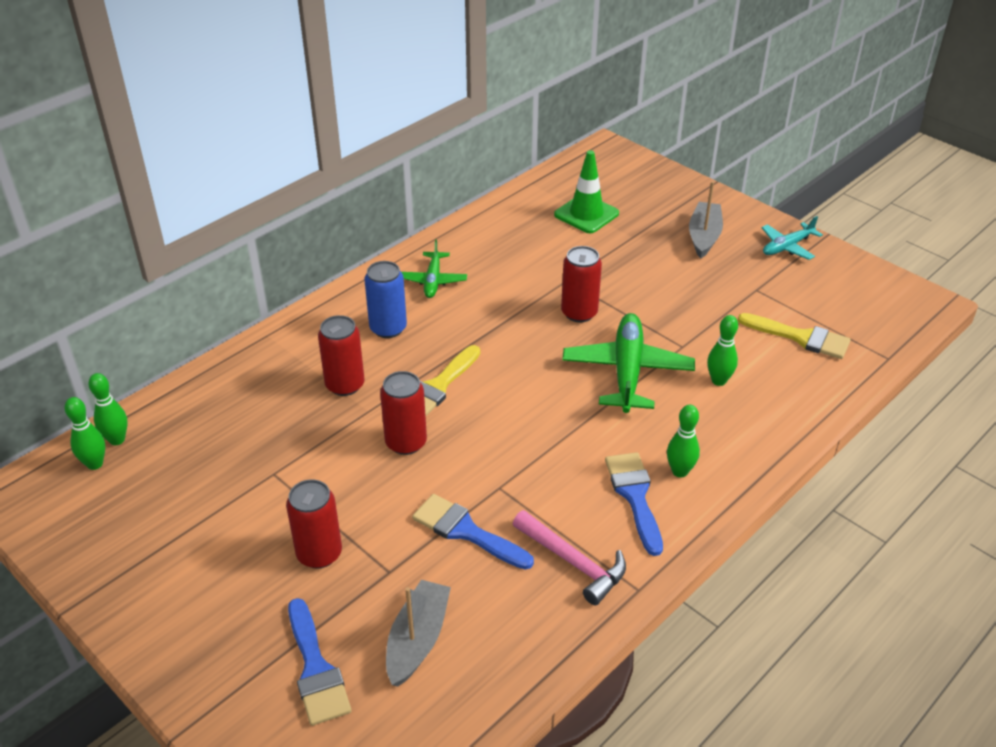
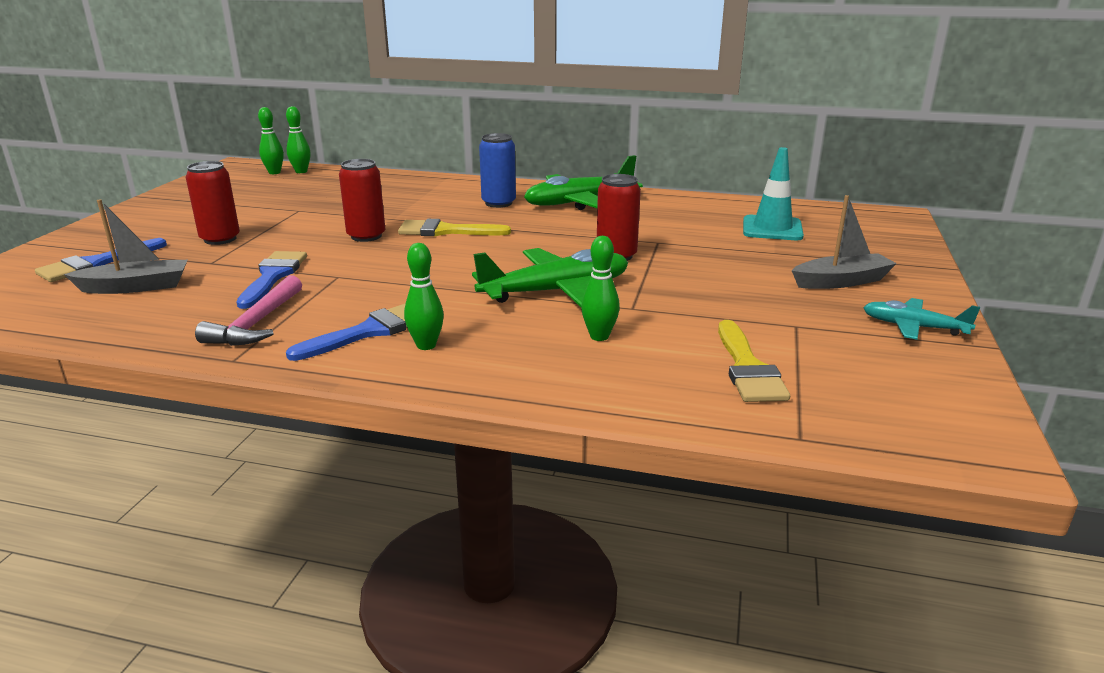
camera: 60 degrees right, 15 degrees down
red can [318,315,365,396] -> none
green plane [402,239,467,298] -> green plane [524,155,643,210], size x1.75
green traffic cone [554,150,619,233] -> turquoise traffic cone [743,147,804,240]

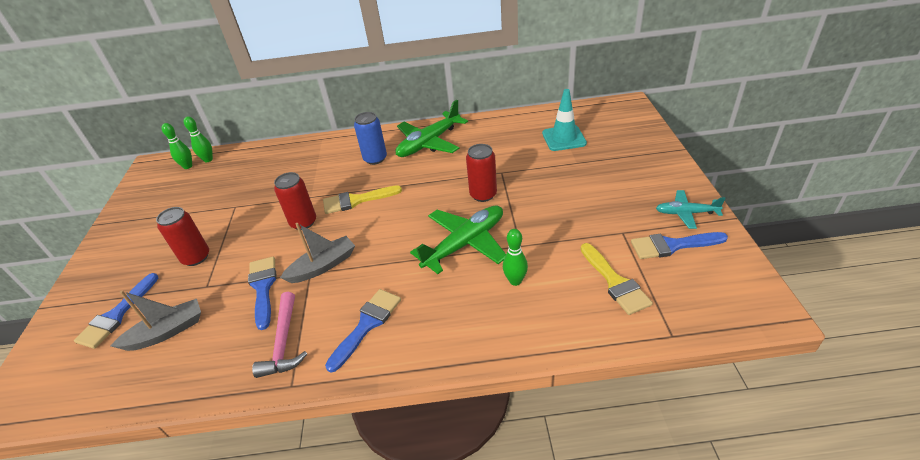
camera: 15 degrees left, 15 degrees up
green bowling pin [404,243,444,350] -> none
grey boat [792,195,897,289] -> grey boat moved to [280,223,355,283]
none -> blue brush [631,232,728,259]

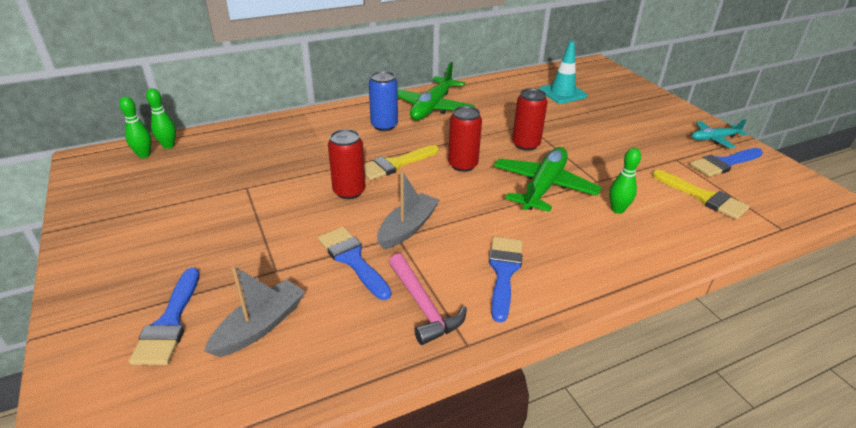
camera: 25 degrees left, 5 degrees down
red can [156,207,209,266] -> red can moved to [448,106,482,172]

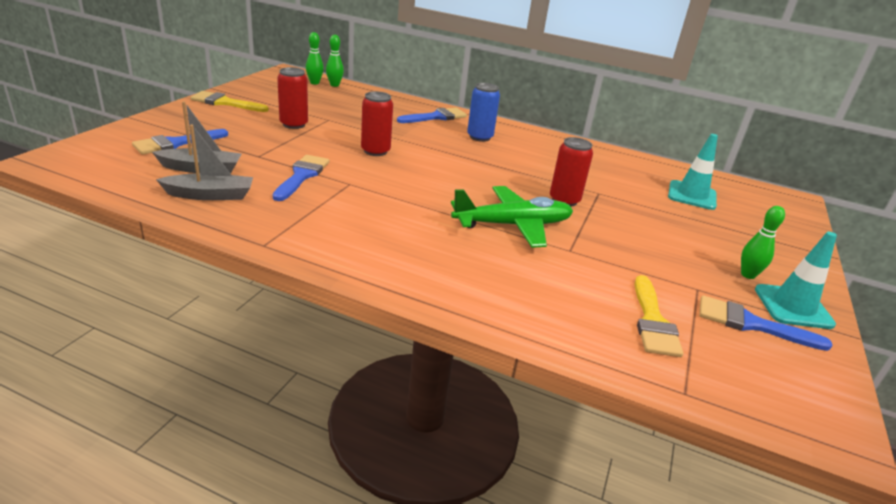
camera: 45 degrees right, 5 degrees down
yellow brush [364,145,439,180] -> yellow brush moved to [191,91,269,112]
grey boat [377,171,440,249] -> grey boat moved to [156,124,253,200]
pink hammer [389,253,467,345] -> none
green plane [398,62,475,120] -> none
red can [448,106,482,172] -> red can moved to [277,67,308,129]
blue brush [489,237,523,323] -> blue brush moved to [397,108,467,123]
green bowling pin [609,148,641,214] -> green bowling pin moved to [741,206,785,279]
turquoise plane [692,119,747,148] -> turquoise traffic cone [755,231,837,329]

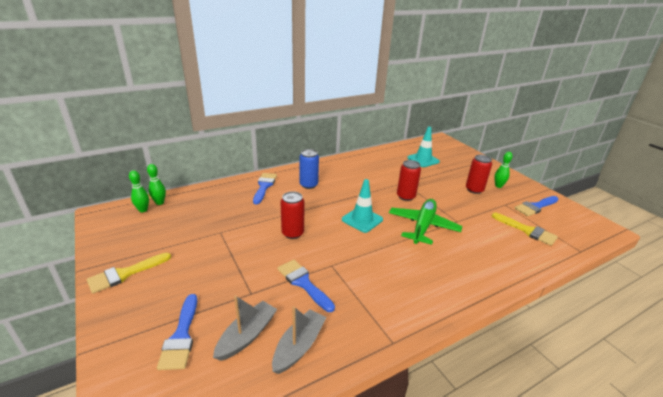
camera: 50 degrees left, 0 degrees up
red can [277,67,308,129] -> red can moved to [466,155,492,194]
turquoise traffic cone [755,231,837,329] -> turquoise traffic cone moved to [342,179,383,233]

